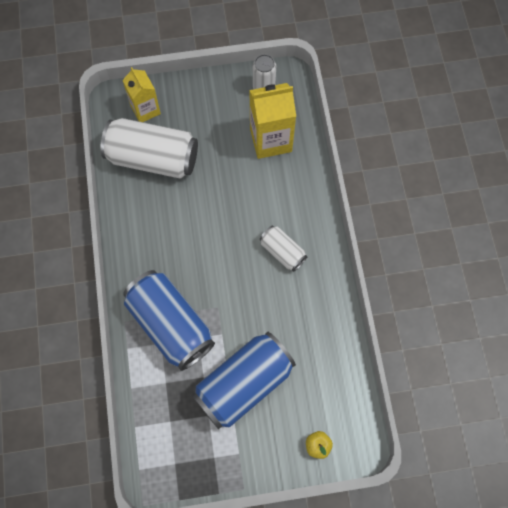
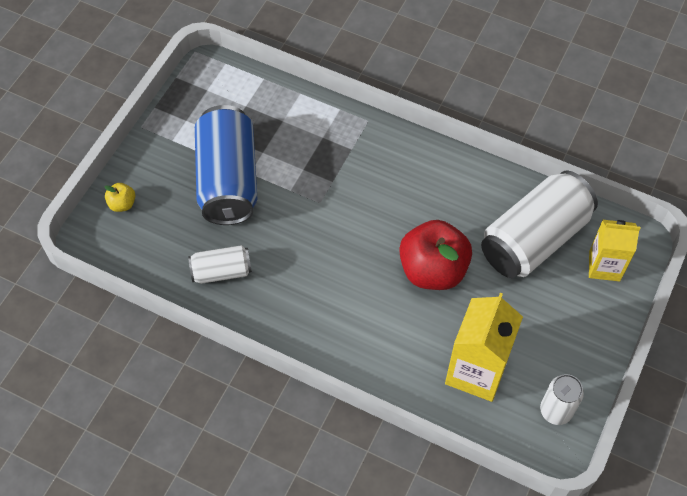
camera: 125 degrees right, 10 degrees down
blue can [123,270,215,371] -> none
white can [260,226,308,272] -> white can moved to [188,245,252,284]
none -> red apple [399,220,472,290]

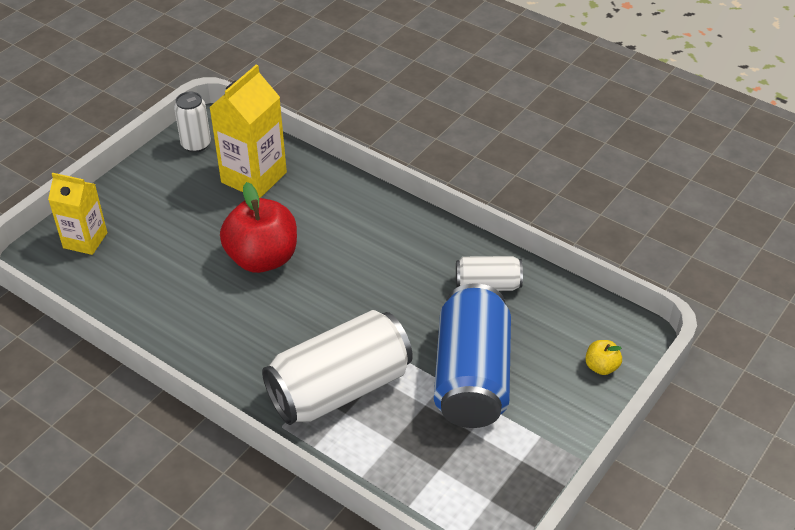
camera: 170 degrees left, 15 degrees down
white can [481,171,598,278] -> white can moved to [262,310,413,425]

